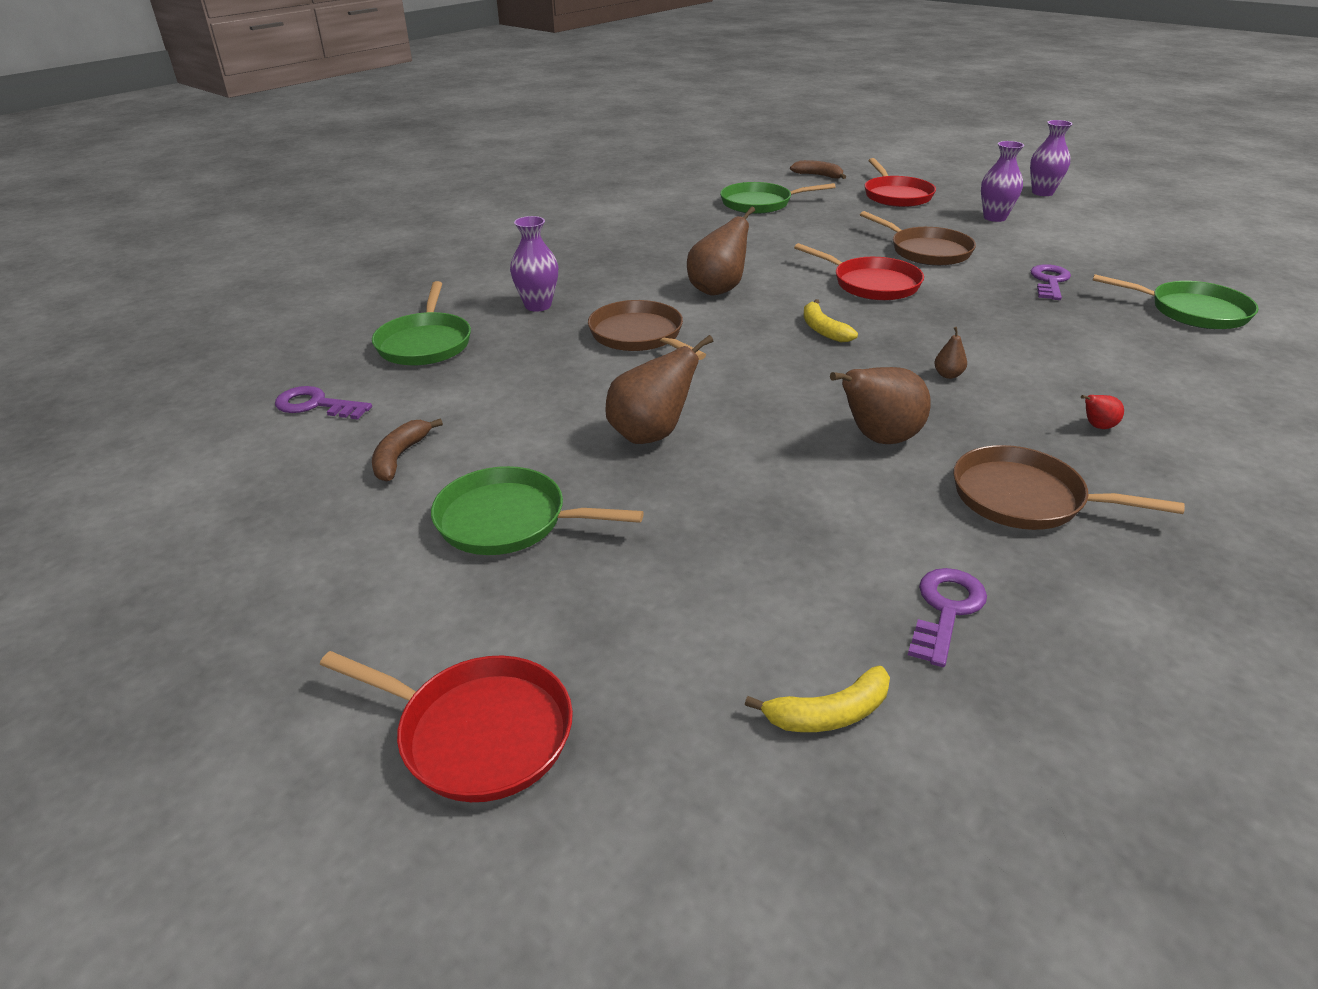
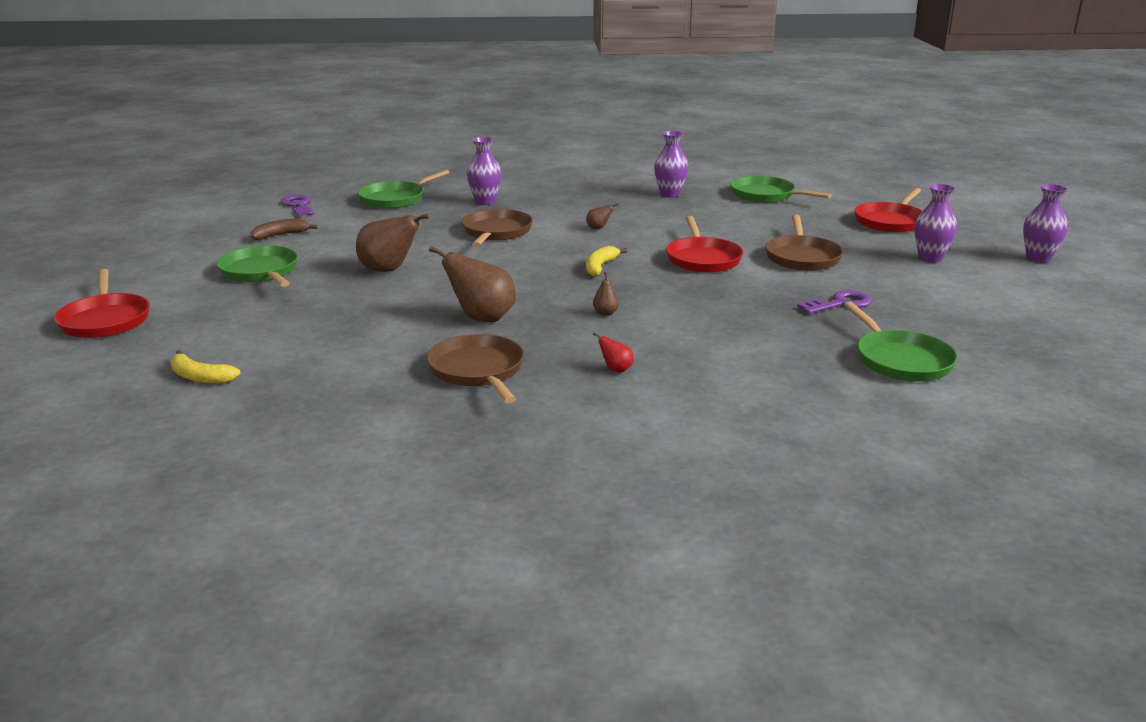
camera: 45 degrees right, 10 degrees down
brown pear [687,207,755,296] -> brown pear [586,203,618,229], size x0.45
brown banana [790,160,846,179] -> none
purple key [908,568,987,667] -> none
none -> purple vase [654,131,688,198]

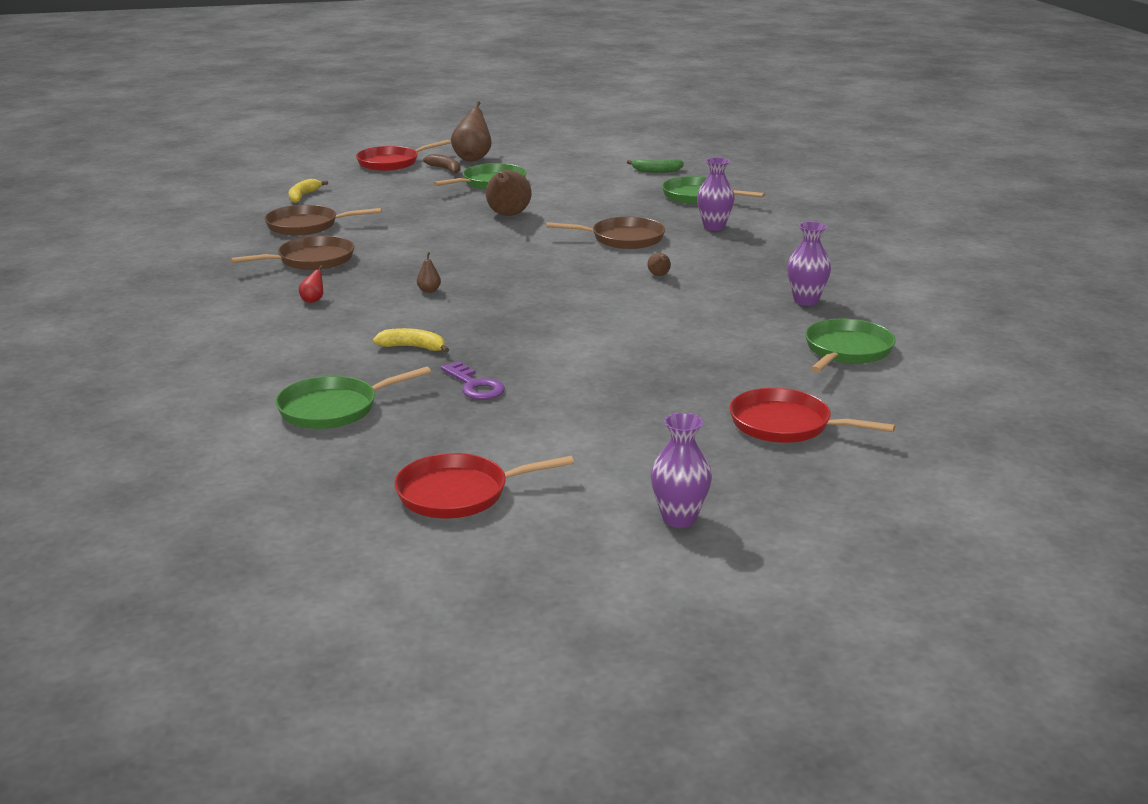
camera: 80 degrees right, 0 degrees up
brown banana [251,219,318,240] -> brown banana moved to [423,154,460,174]
purple key [281,195,314,216] -> green banana [627,159,684,173]
brown pear [429,246,516,322] -> brown pear moved to [451,101,491,162]
yellow banana [586,246,627,277] -> yellow banana moved to [372,328,449,353]
red pan [666,216,743,273] -> red pan moved to [394,453,574,518]
brown pan [765,214,843,271] -> brown pan moved to [264,205,382,236]
purple vase [914,184,957,263] -> none

